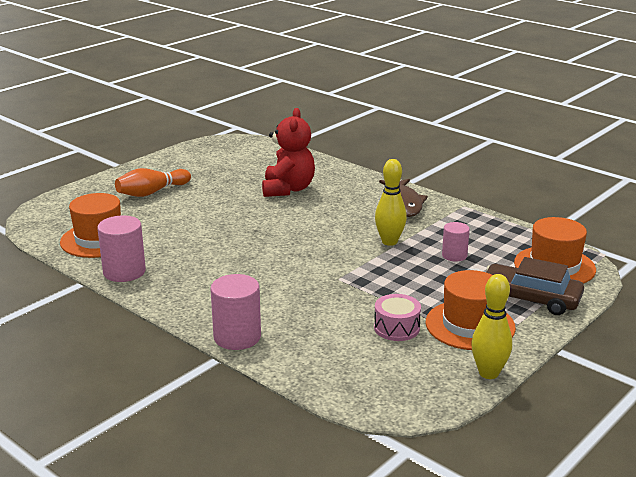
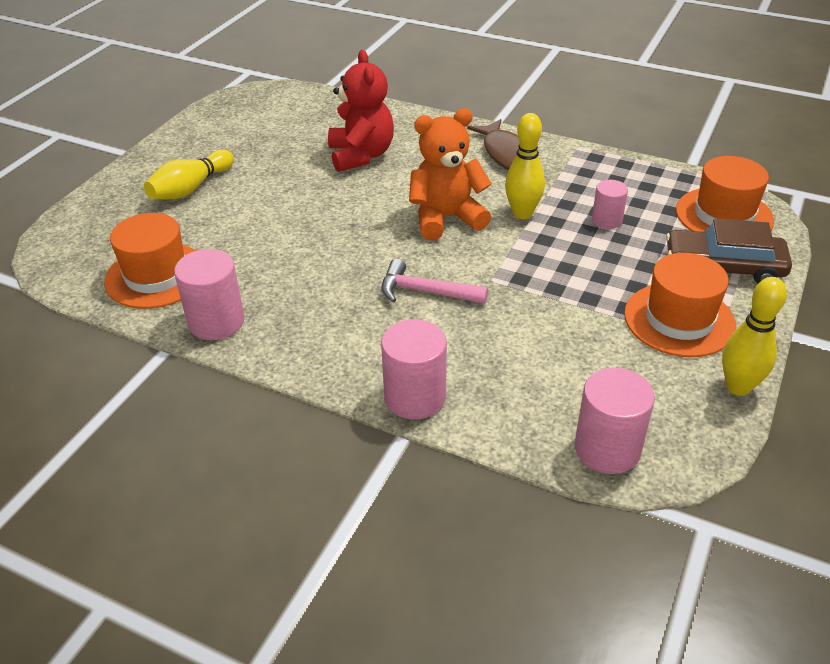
camera: 15 degrees left, 15 degrees up
orange bowling pin [115,168,191,197] -> yellow bowling pin [144,150,234,199]
pink drum [374,294,421,341] -> none
none -> pink hammer [381,259,488,304]
none -> orange teddy bear [409,108,492,240]
none -> pink cylinder [575,368,655,474]

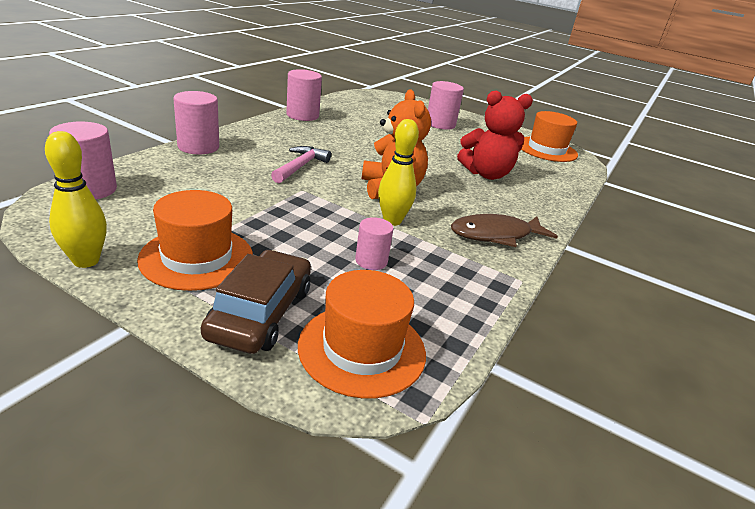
camera: 90 degrees right, 10 degrees down
orange hat [104,213,197,309] -> orange hat moved to [521,111,578,162]
yellow bowling pin [144,150,234,199] -> pink cylinder [428,81,464,130]

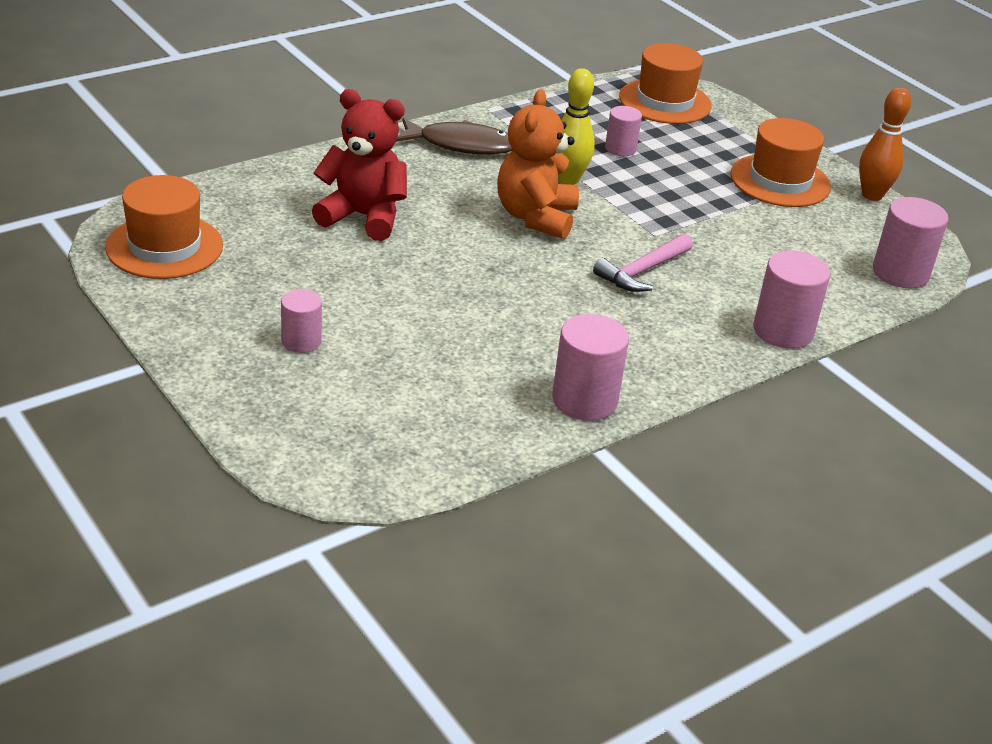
camera: 155 degrees left, 5 degrees up
yellow bowling pin [45,131,107,268] -> orange bowling pin [859,87,911,201]
brown car [201,250,311,354] -> none
pink cylinder [428,81,464,130] -> pink cylinder [281,289,322,353], size x0.62

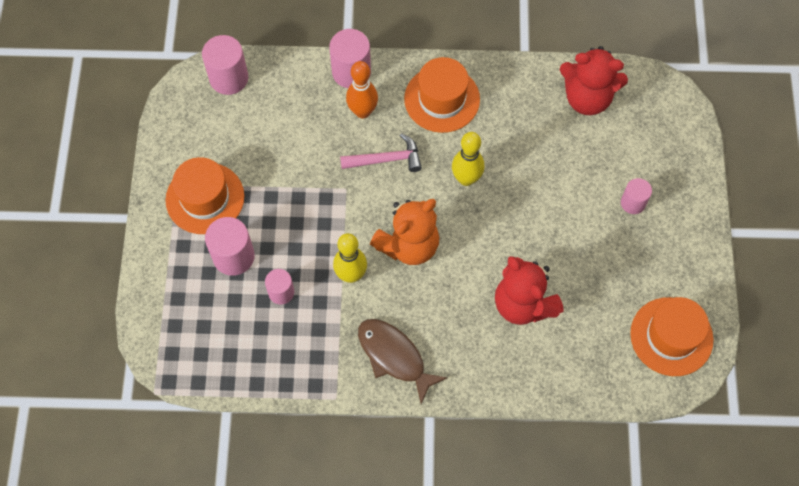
camera: 140 degrees left, 30 degrees up
pink cylinder [552,314,629,421] -> pink cylinder moved to [205,217,255,276]
orange hat [619,43,712,124] -> orange hat moved to [404,57,480,133]
orange bowling pin [859,87,911,201] -> orange bowling pin moved to [346,61,378,118]
none -> yellow bowling pin [452,132,484,186]
none -> red teddy bear [560,46,628,115]

